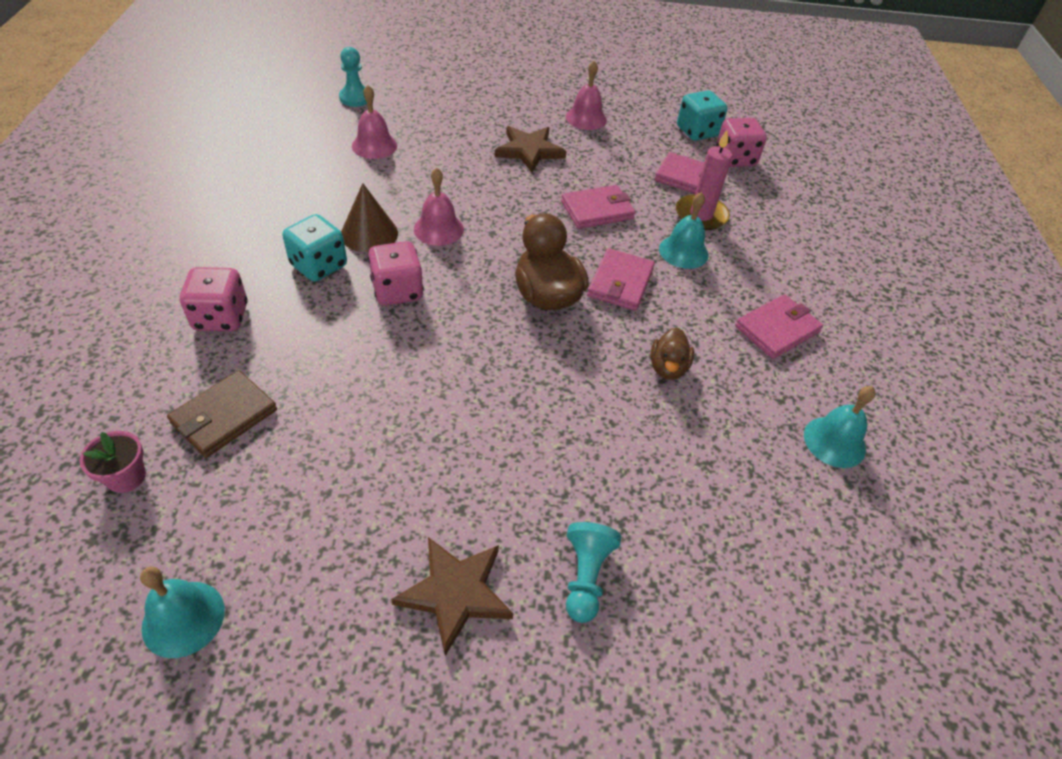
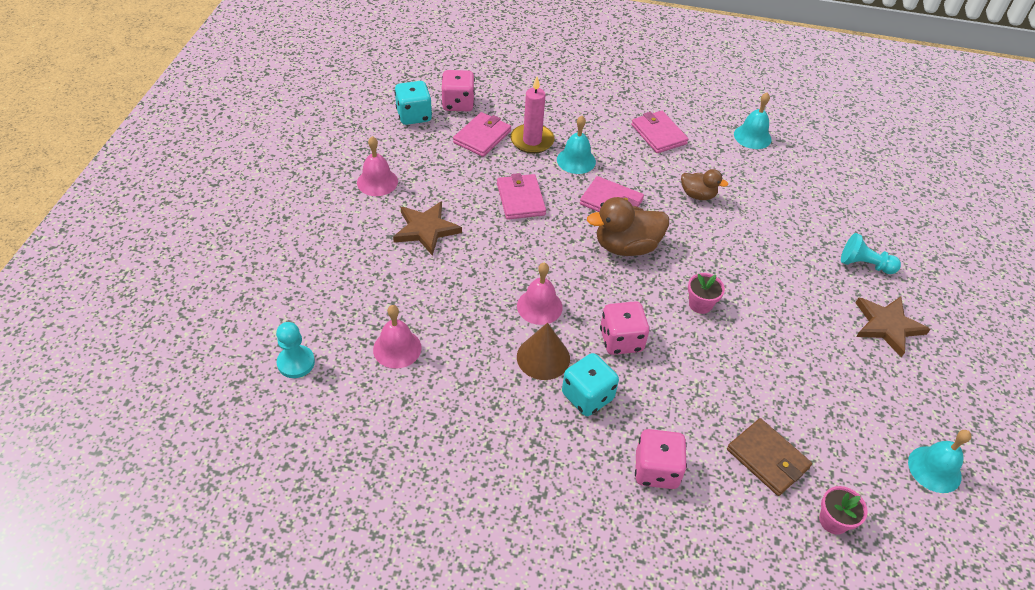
camera: 80 degrees left, 0 degrees up
none -> pink flower pot [688,273,725,314]

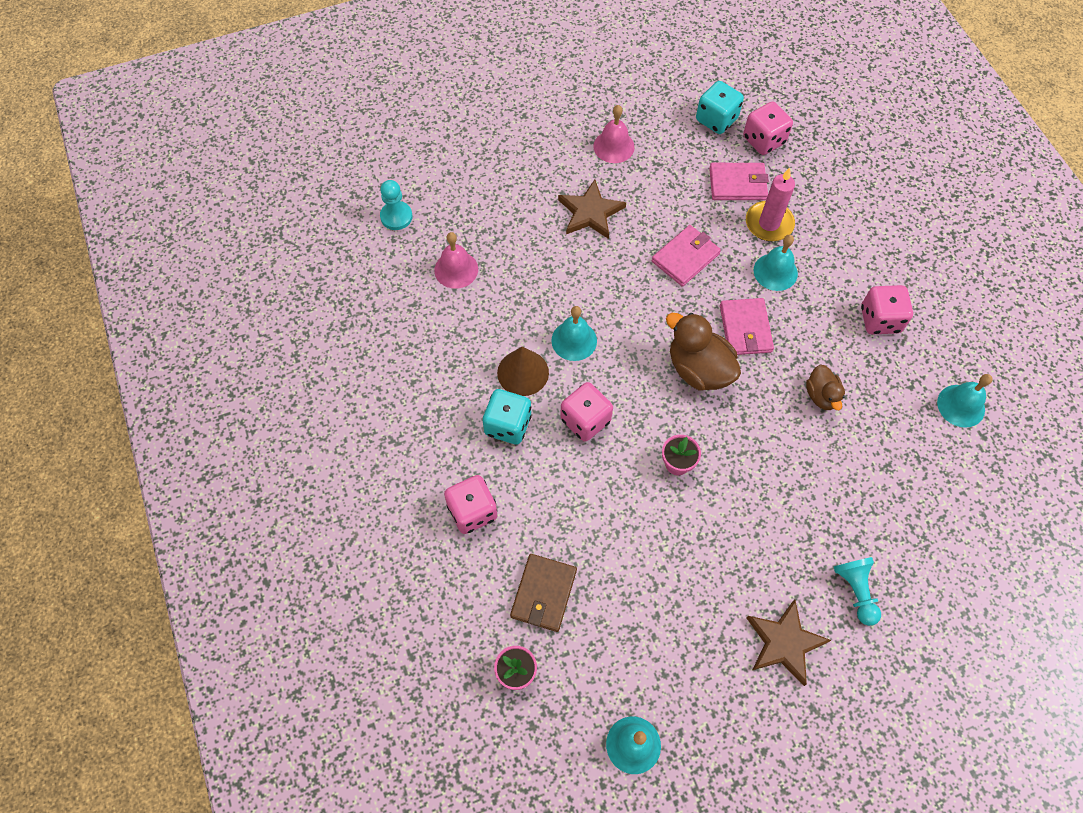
camera: 60 degrees right, 15 degrees up
pink bell [517,263,563,325] -> turquoise bell [551,306,597,361]
pink wallet [631,111,688,153] -> pink dice [861,285,913,334]

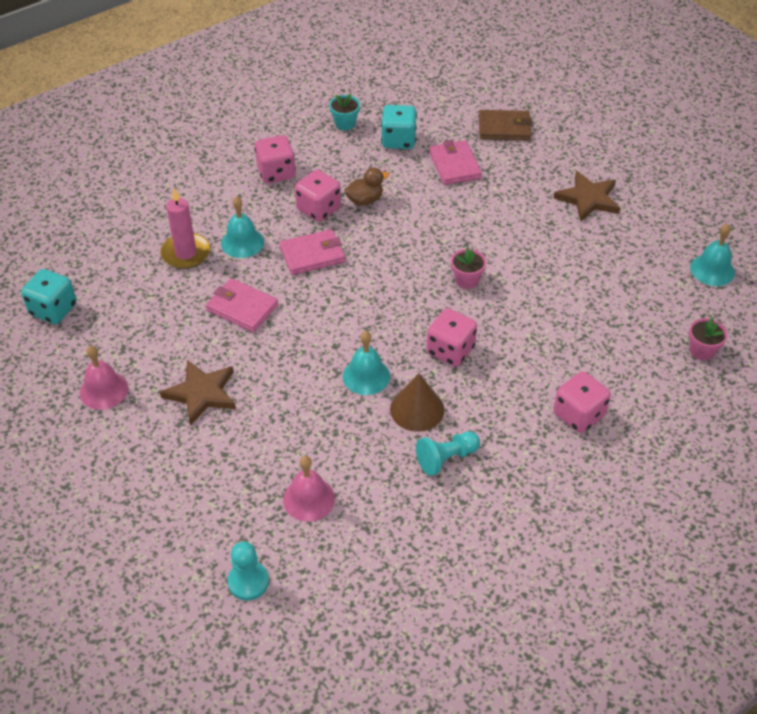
camera: 105 degrees left, 15 degrees down
turquoise dice [483,389,532,445] -> turquoise dice moved to [381,105,417,149]
brown wallet [510,554,577,632] -> brown wallet moved to [479,110,532,140]
brown duck [666,313,741,391] -> none
pink wallet [709,163,769,200] -> pink wallet moved to [429,140,482,185]
pink dice [743,102,793,155] -> pink dice moved to [295,170,341,222]
turquoise pawn [834,557,881,626] -> turquoise pawn moved to [416,431,480,476]
turquoise bell [937,374,992,428] -> turquoise flower pot [329,93,360,130]

